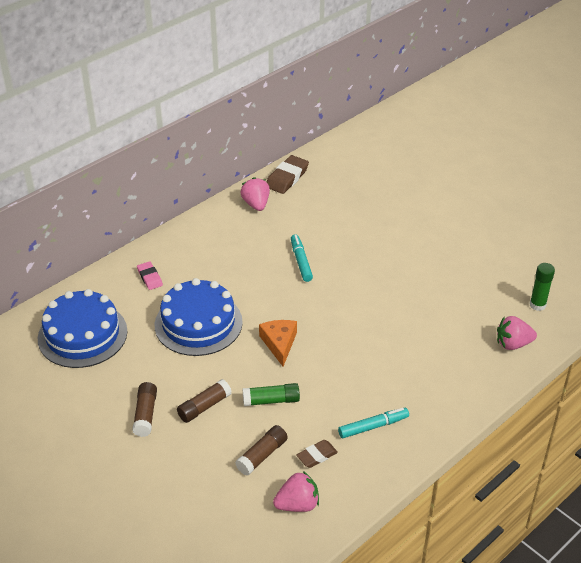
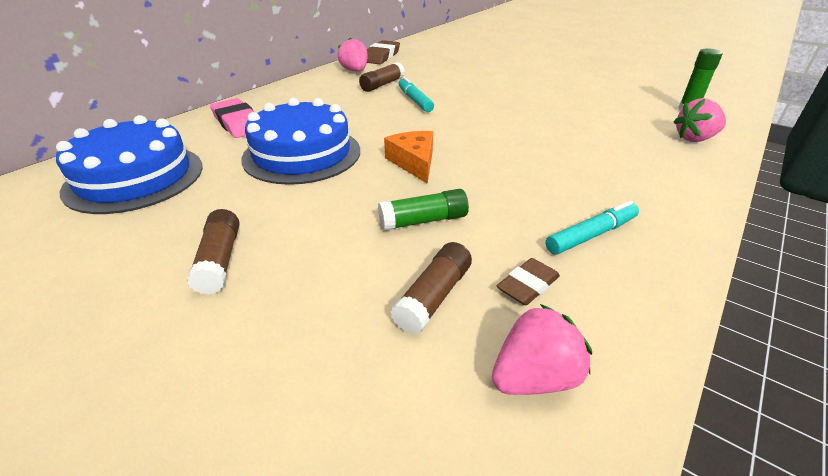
camera: 10 degrees left, 5 degrees down
pink eraser [137,261,163,290] -> pink eraser [210,98,254,138], size x1.64
brown glue stick [177,379,232,423] -> brown glue stick moved to [359,62,405,92]

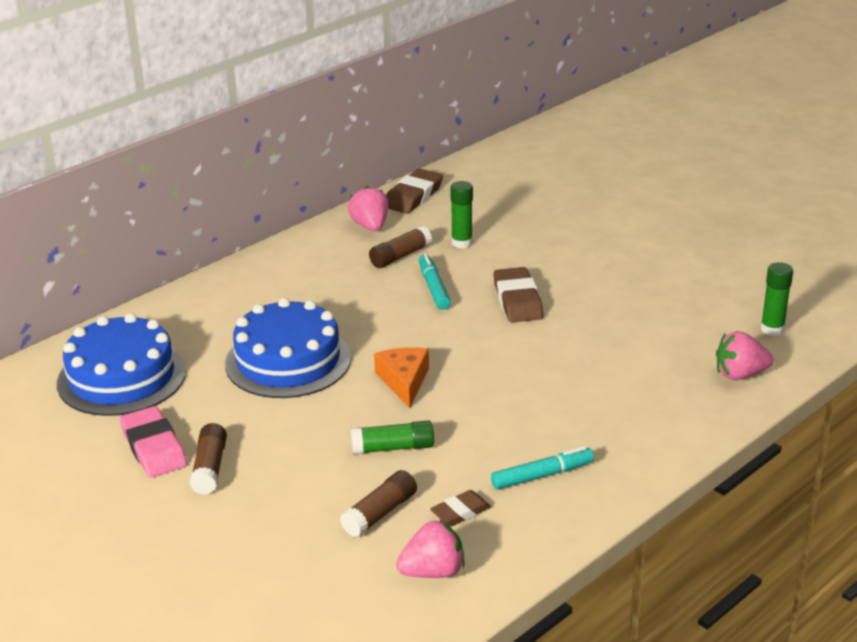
camera: 10 degrees right, 5 degrees down
pink eraser [210,98,254,138] -> pink eraser moved to [120,406,187,478]
none -> green glue stick [450,181,473,248]
none -> brown eraser [493,267,543,323]

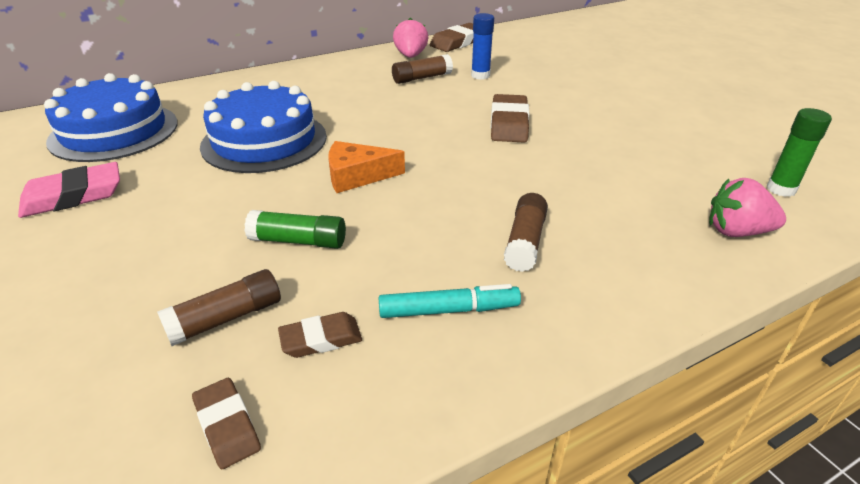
camera: 15 degrees right, 5 degrees up
pink eraser [120,406,187,478] -> pink eraser turned 75 degrees clockwise [18,162,120,218]
brown glue stick [190,423,227,495] -> brown glue stick moved to [504,193,548,272]
orange cheese [374,347,429,408] -> orange cheese turned 105 degrees counterclockwise [328,141,405,193]
pink strawberry [396,519,464,578] -> brown eraser [192,378,261,469]
turquoise marker [419,253,451,310] -> none
green glue stick [450,181,473,248] -> blue glue stick [471,13,494,80]

